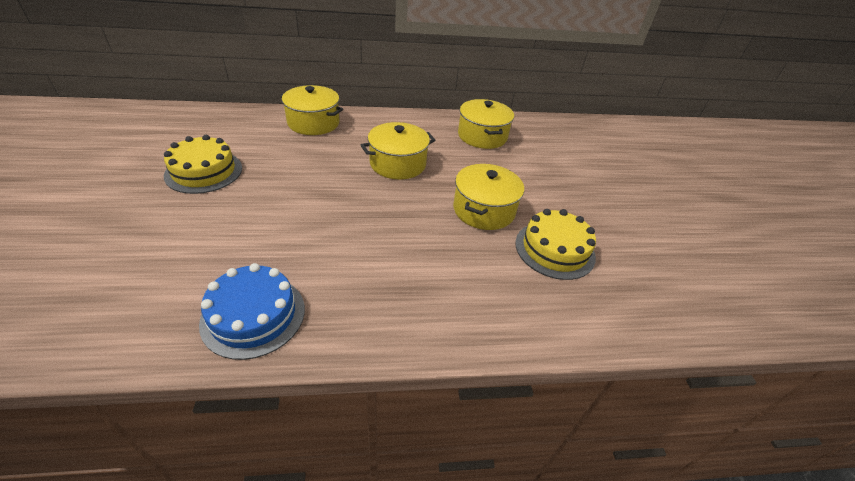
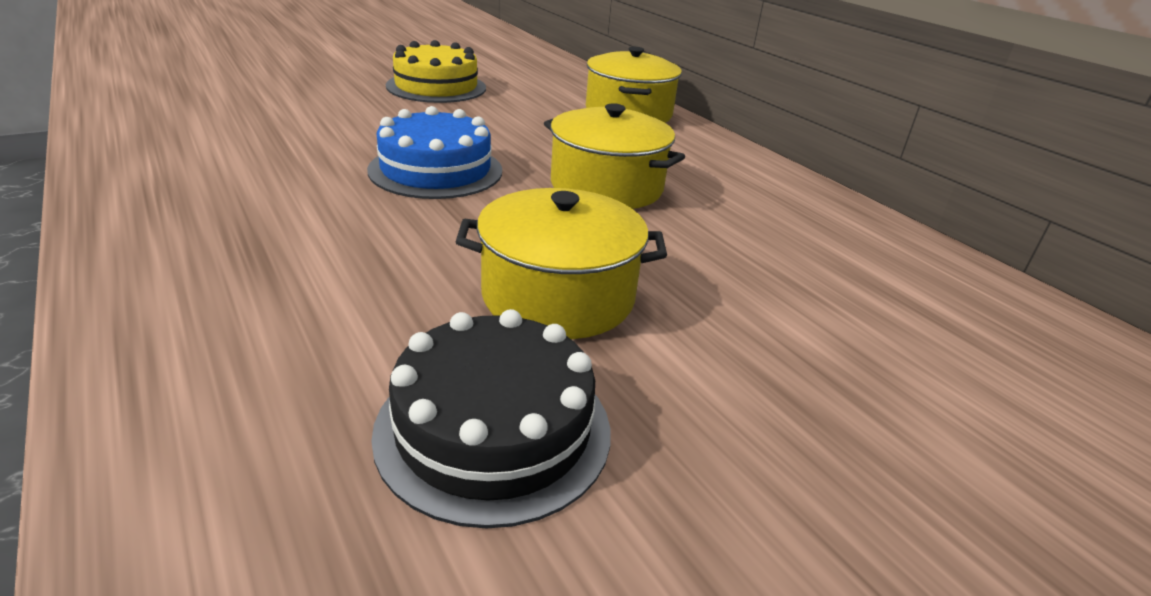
camera: 65 degrees right, 10 degrees down
blue cake [199,263,305,360] -> blue cake moved to [367,106,502,199]
yellow pot [458,99,514,149] -> none
yellow cake [515,209,596,280] -> black cake [371,309,611,529]

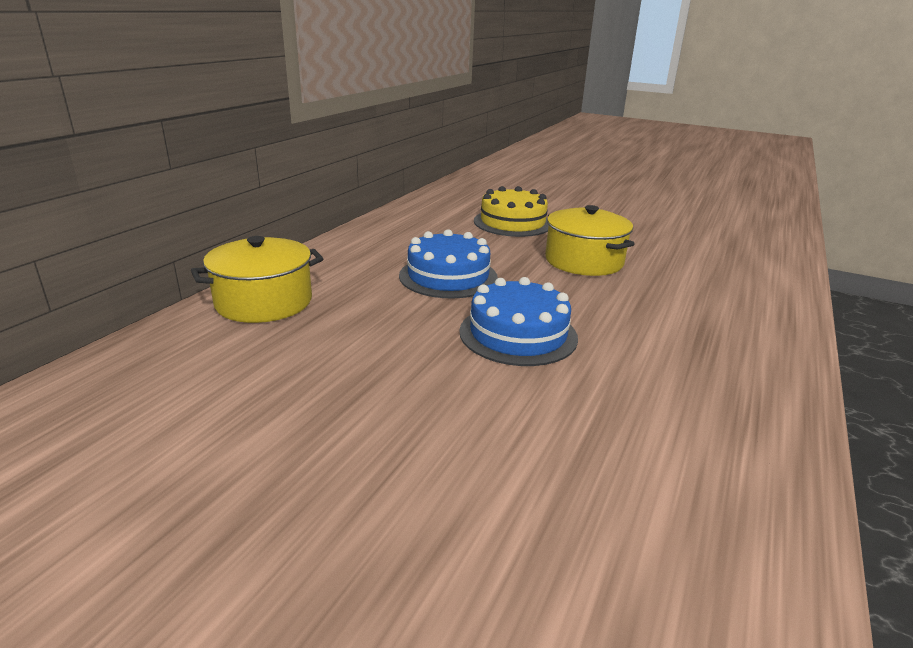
camera: 120 degrees left, 5 degrees down
black cake [371,309,611,529] -> none
yellow cake [386,40,486,103] -> yellow cake moved to [474,186,549,237]
yellow pot [544,103,685,209] -> blue cake [399,229,498,299]

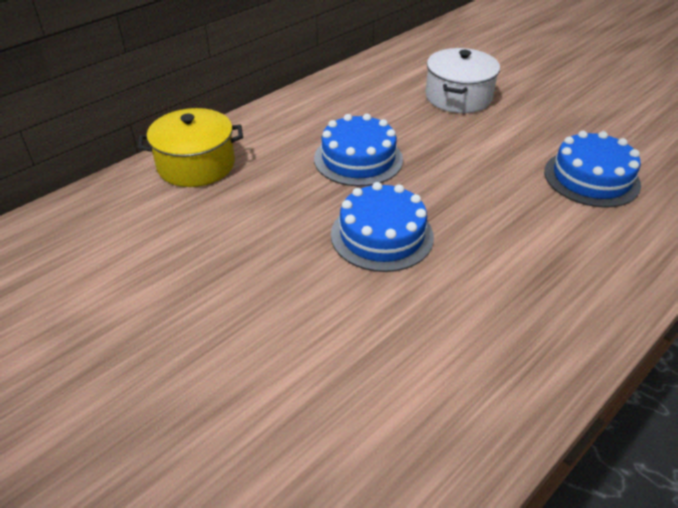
camera: 20 degrees right, 15 degrees up
yellow cake [474,186,549,237] -> white pot [425,48,500,113]
yellow pot [545,205,634,276] -> none
none -> blue cake [544,131,641,208]

